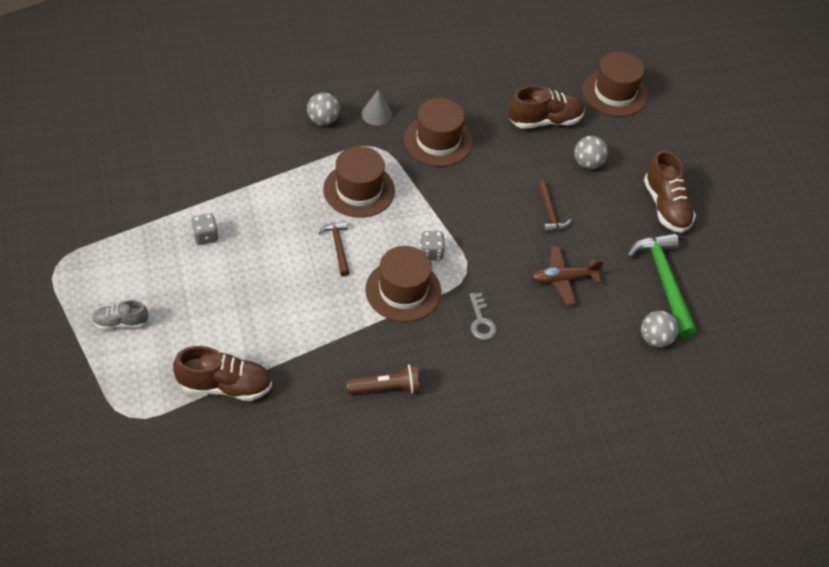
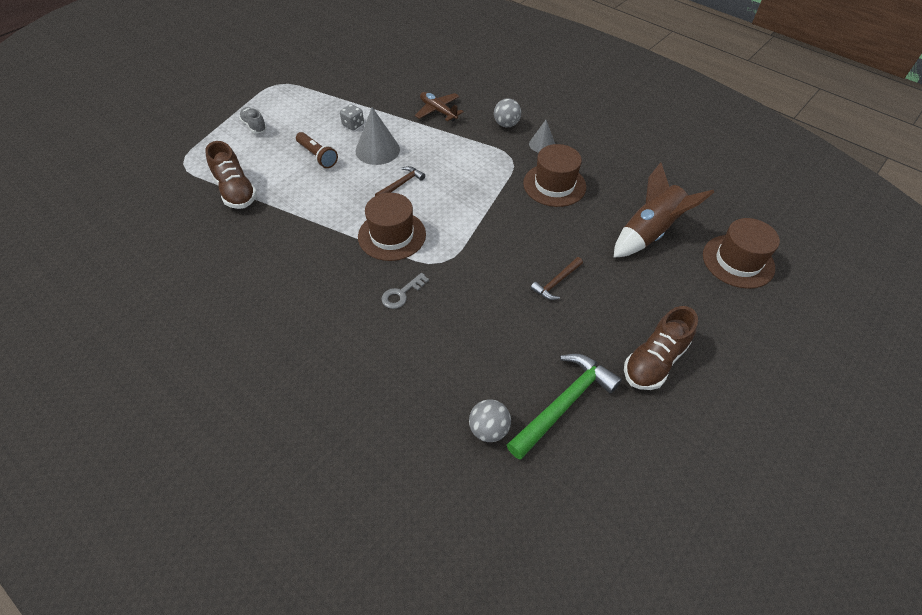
camera: 60 degrees right, 0 degrees up
brown hat [323,146,395,218] -> none
brown flashlight [346,364,420,395] -> brown flashlight moved to [296,132,338,168]
grey dice [420,231,445,260] -> none
brown shoe [508,85,585,129] -> brown rocket [613,162,714,258]
brown plane [531,246,604,305] -> brown plane moved to [415,92,464,121]
grey ball [574,136,608,169] -> none
none -> grey cone [355,107,400,165]

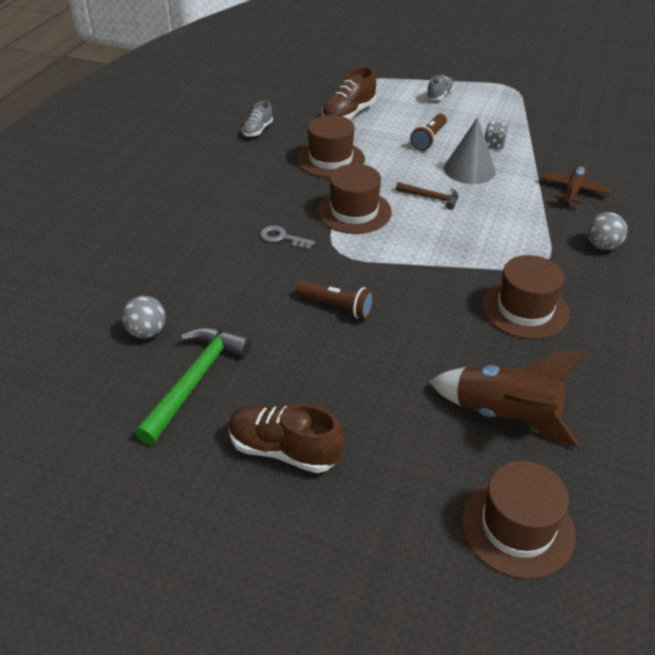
camera: 70 degrees right, 10 degrees down
green hammer [507,354,622,460] -> green hammer turned 90 degrees counterclockwise [135,327,252,445]
grey cone [529,120,555,153] -> none
brown hammer [531,257,583,300] -> none
none -> grey shoe [242,101,273,137]
none -> brown flashlight [296,281,374,319]
none -> brown hat [297,115,365,178]

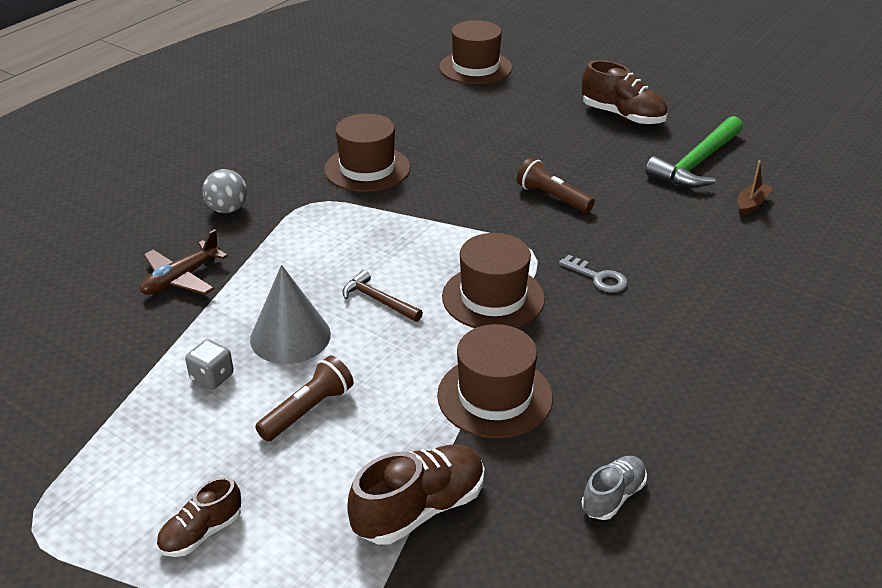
camera: 165 degrees left, 5 degrees down
grey ball [122,296,166,339] -> brown boat [737,161,773,216]
grey shoe [426,75,454,100] -> brown shoe [156,477,241,557]
brown rocket [429,351,587,447] -> none

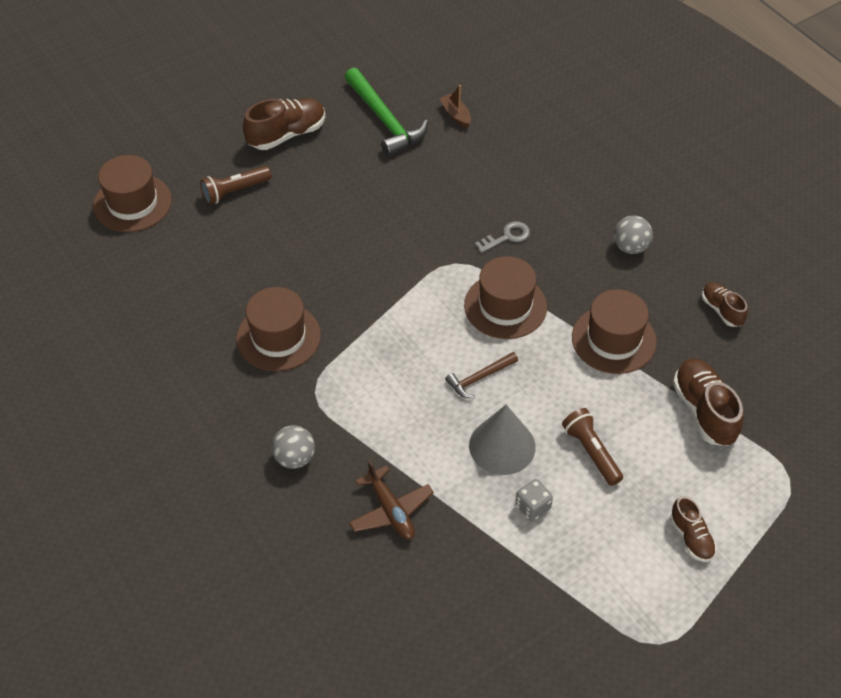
camera: 70 degrees left, 15 degrees up
brown flashlight [517,157,595,213] -> brown flashlight moved to [200,166,272,205]
grey shoe [582,456,647,520] -> brown shoe [702,282,748,327]
none -> grey ball [614,215,653,254]

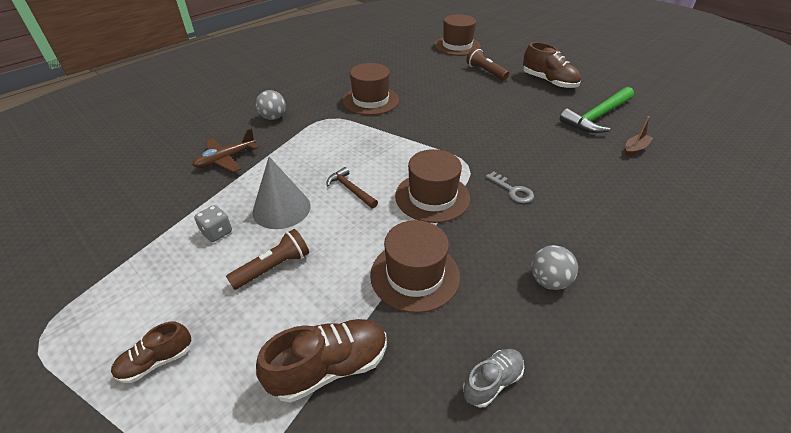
camera: 80 degrees right, 10 degrees down
brown shoe [702,282,748,327] -> grey shoe [463,349,524,407]

